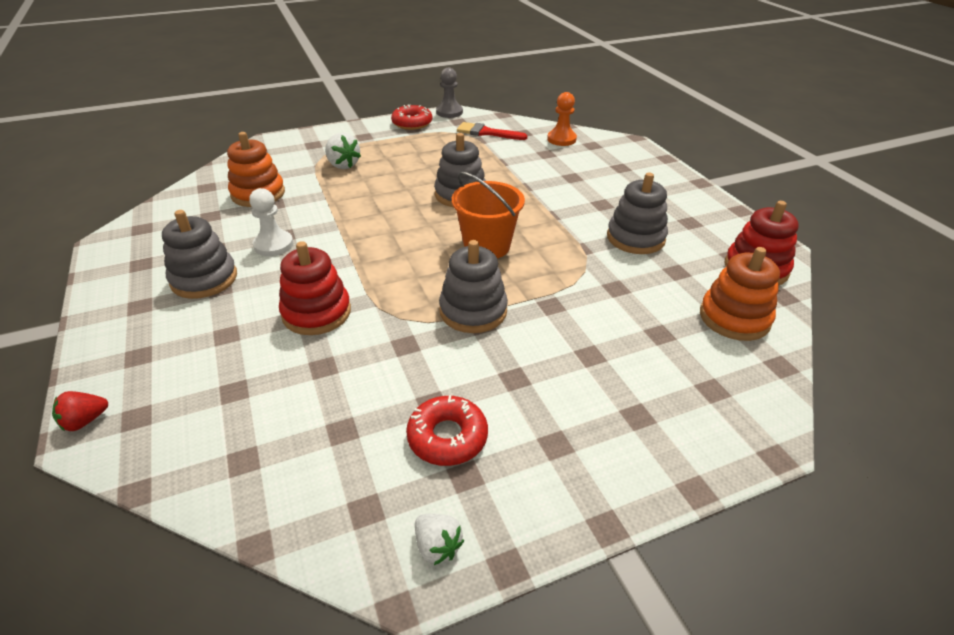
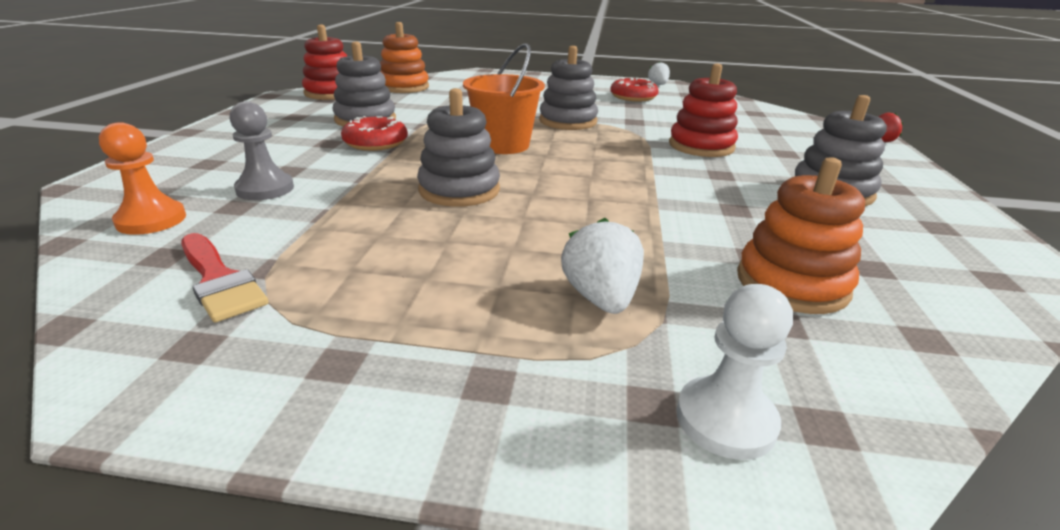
camera: 150 degrees left, 10 degrees down
white pawn [249,188,293,256] -> white pawn moved to [676,284,793,460]
red donut [391,105,432,130] -> red donut moved to [341,116,408,151]
grey pawn [436,68,463,118] -> grey pawn moved to [230,101,294,200]

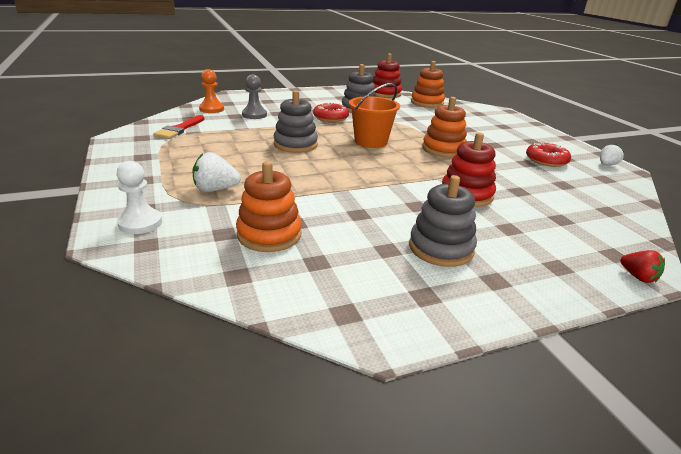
camera: 60 degrees right, 0 degrees up
grey stacking toy [539,46,598,130] -> orange stacking toy [422,97,467,158]
white strawberry [561,218,644,314] -> white strawberry turned 150 degrees counterclockwise [192,152,241,192]

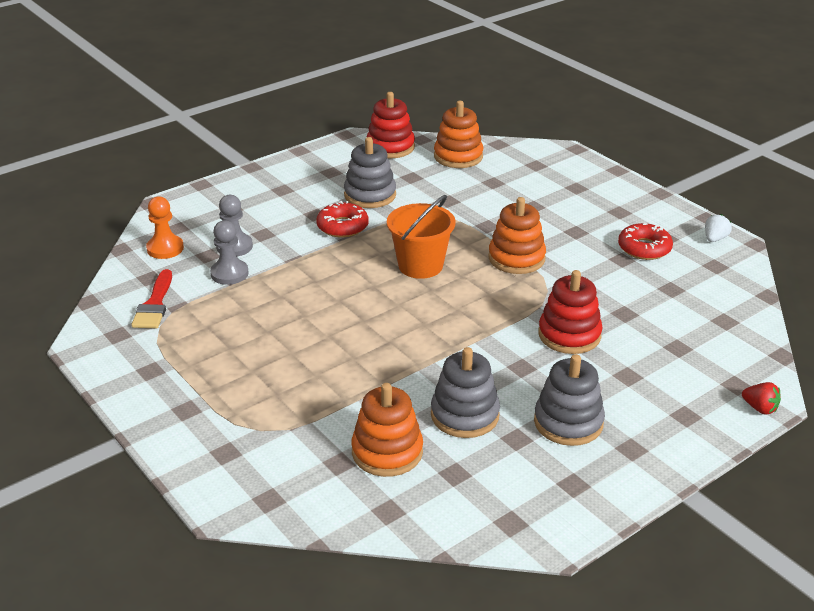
camera: 15 degrees left, 5 degrees up
white pawn [117,161,162,234] -> none
white strawberry [192,152,241,192] -> none
grey stacking toy [274,90,318,153] -> grey stacking toy moved to [431,347,500,438]
none -> grey pawn [210,220,249,285]

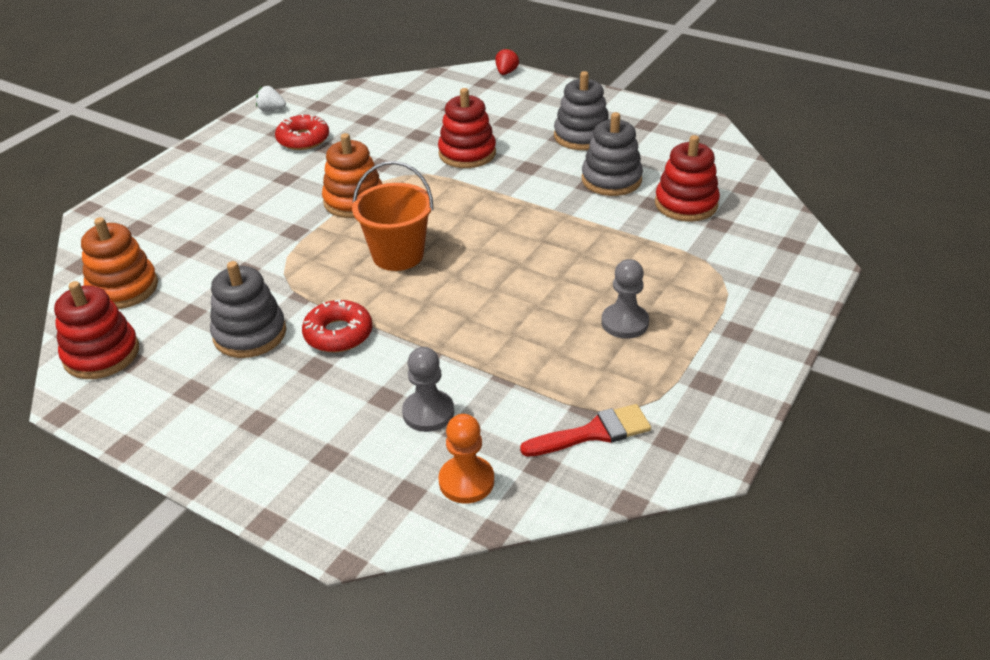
camera: 110 degrees left, 5 degrees up
grey pawn [210,220,249,285] -> grey pawn moved to [601,259,649,339]
orange stacking toy [351,383,423,477] -> red stacking toy [655,135,720,222]

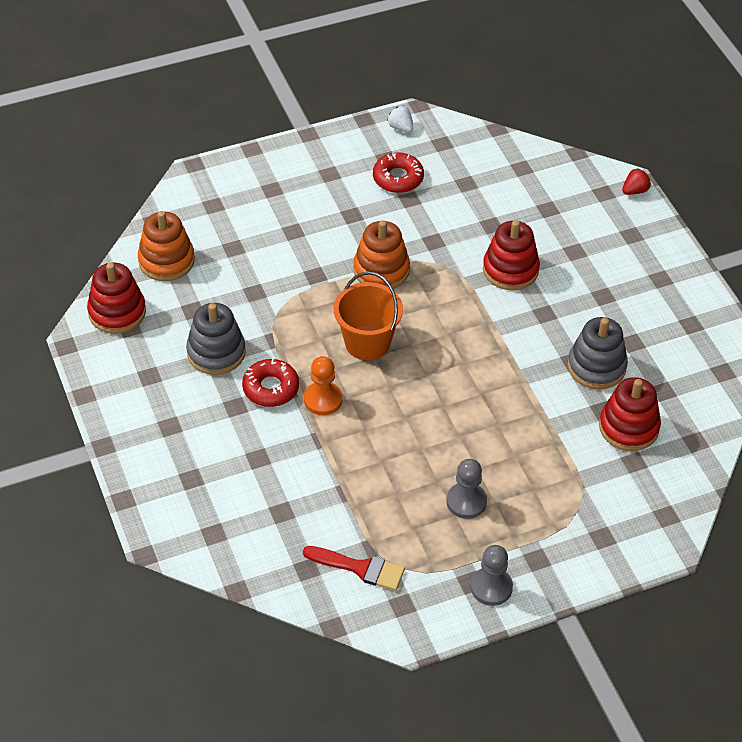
camera: 35 degrees right, 10 degrees up
grey pawn [402,347,454,432] -> grey pawn moved to [471,545,513,606]
orange pawn [438,414,494,503] -> orange pawn moved to [304,356,342,415]
grey stacking toy [554,71,609,150] -> none

